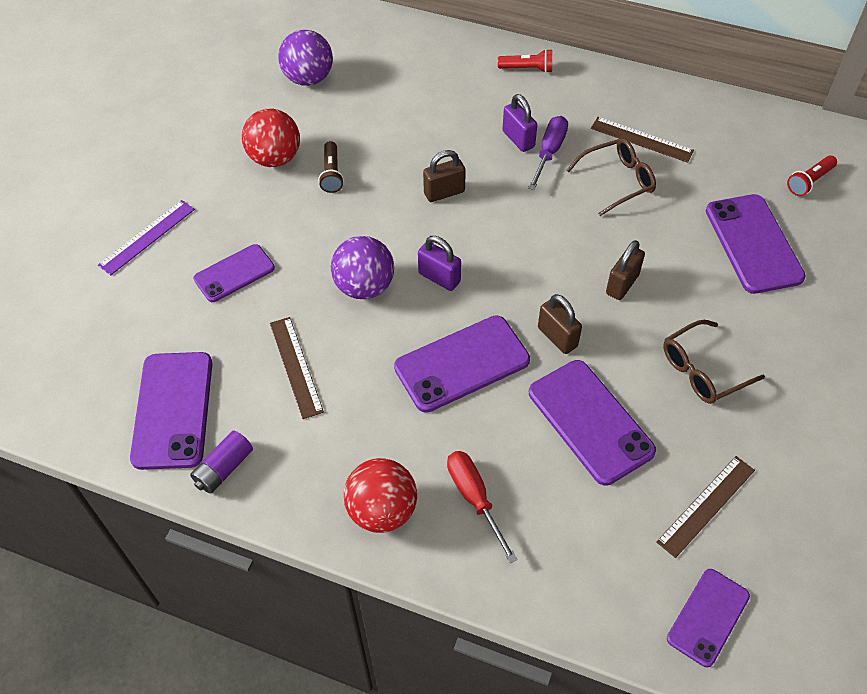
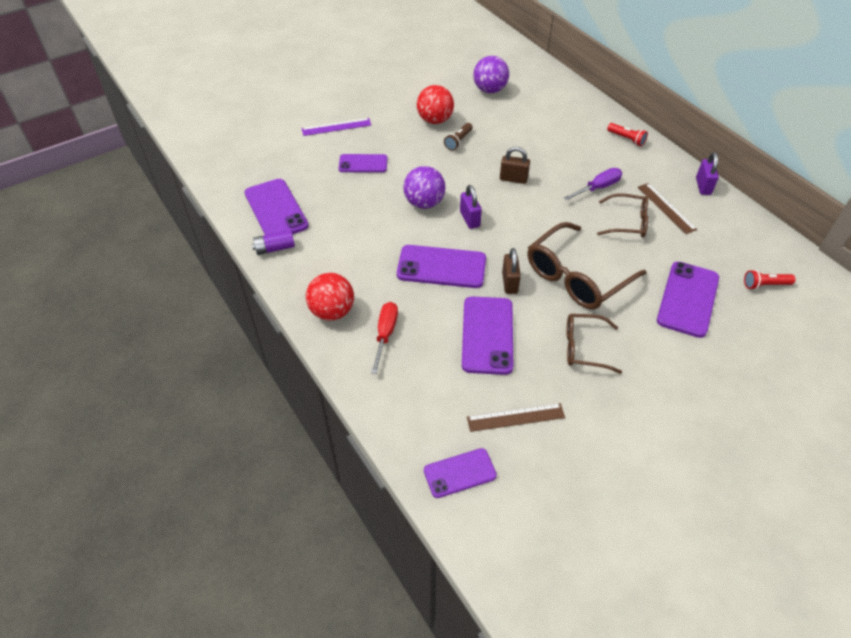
camera: 35 degrees right, 5 degrees down
purple phone [130,352,213,470] -> purple phone turned 60 degrees counterclockwise [245,179,308,235]
brown ruler [270,317,324,419] -> none
purple padlock [502,94,537,152] -> purple padlock moved to [696,152,719,195]
brown padlock [606,240,645,300] -> brown glasses [528,222,647,309]

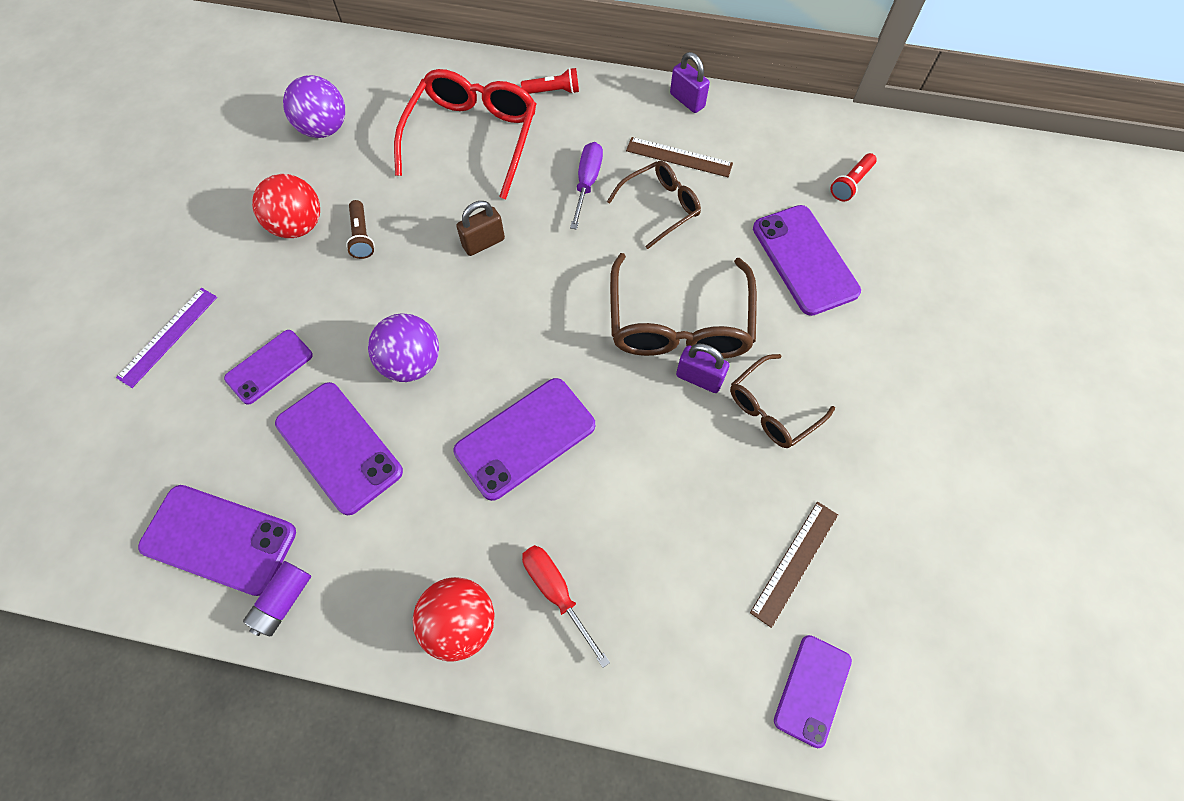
camera: 45 degrees left, 15 degrees up
purple padlock [460,185,482,229] -> purple padlock moved to [676,343,729,393]
purple phone [462,296,513,375] -> purple phone moved to [275,382,403,515]
brown padlock [502,248,521,294] -> none
none -> red glasses [394,69,536,199]

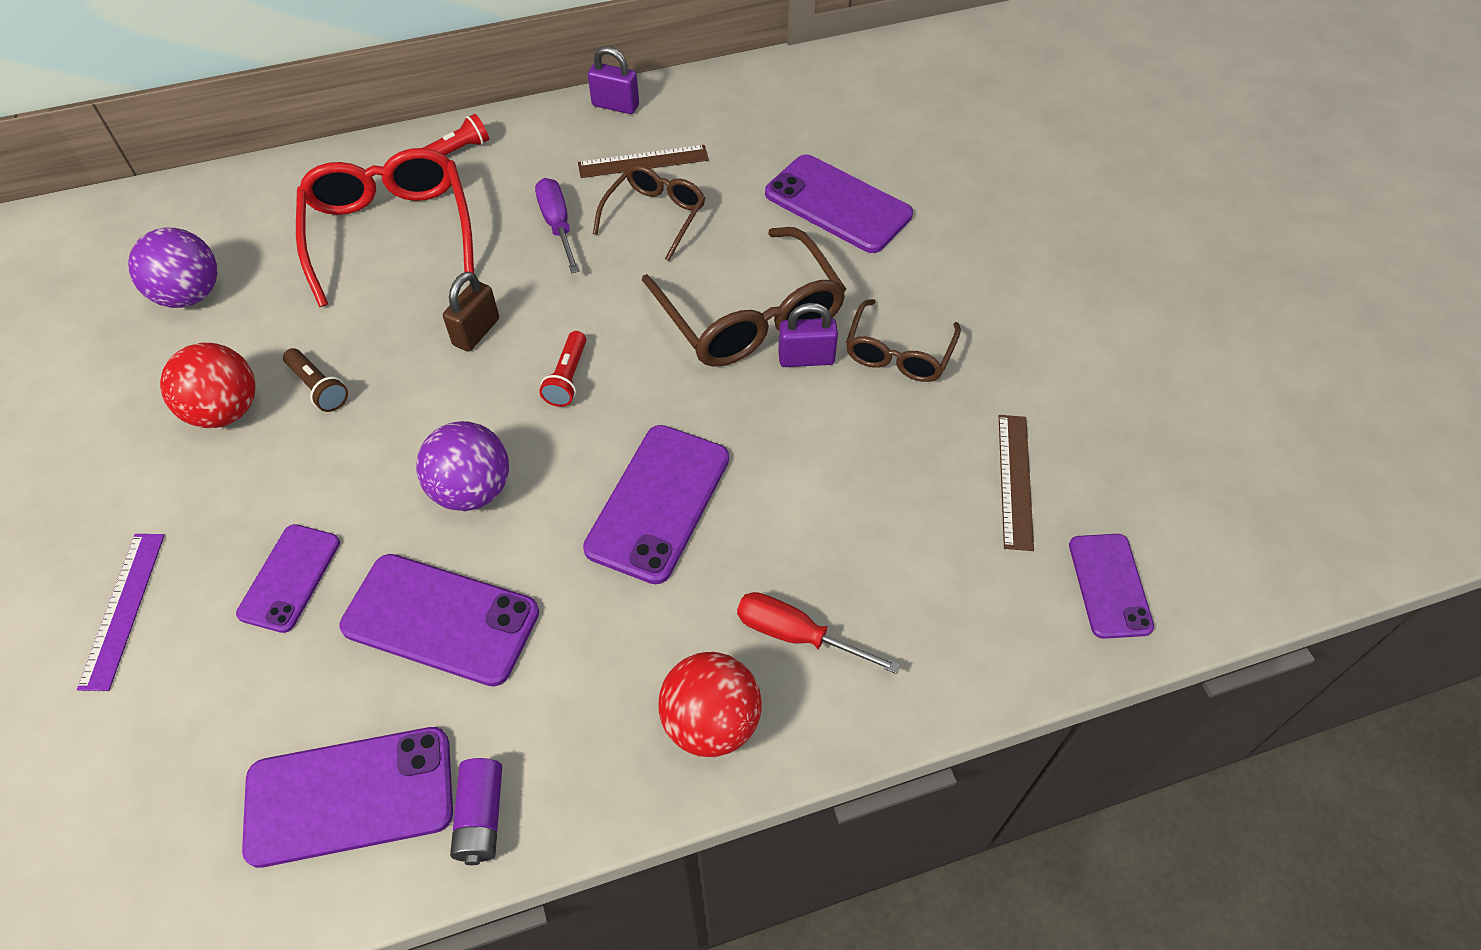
camera: 30 degrees left, 10 degrees down
red flashlight [831,153,877,202] -> red flashlight moved to [539,331,586,407]

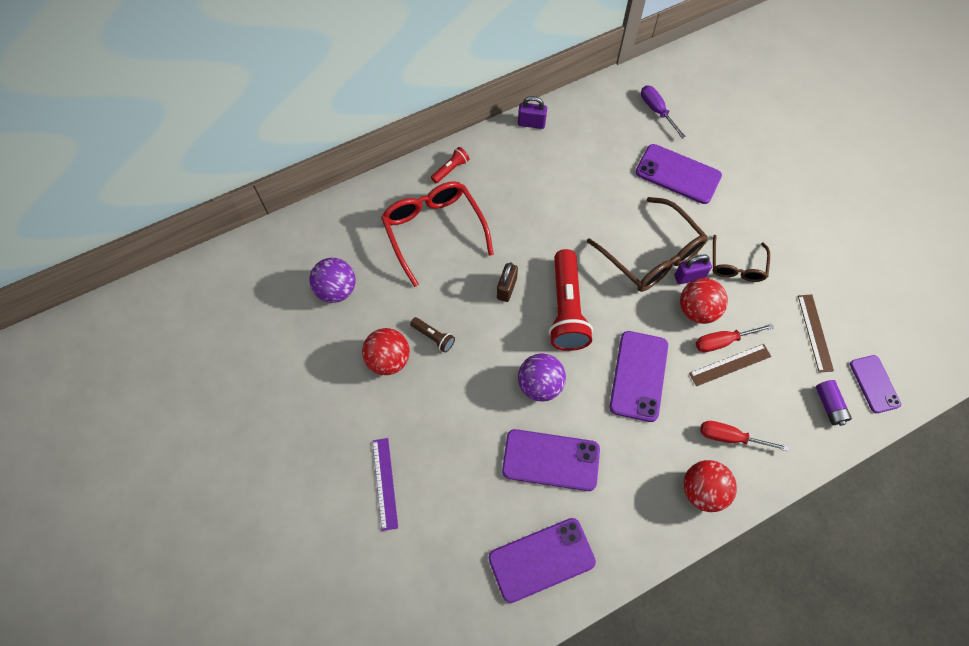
camera: 10 degrees left, 10 degrees up
purple phone [236,524,340,633] -> none
purple battery [450,758,502,865] -> purple battery moved to [816,380,852,426]
purple screwdriver [535,178,580,273] -> purple screwdriver moved to [641,86,686,139]
red flashlight [539,331,586,407] -> red flashlight [548,249,593,351], size x2.19
brown ruler [578,145,709,178] -> brown ruler moved to [689,344,771,386]
brown glasses [593,165,705,261] -> none
none -> red ball [680,278,728,324]
none -> red screwdriver [696,324,774,352]

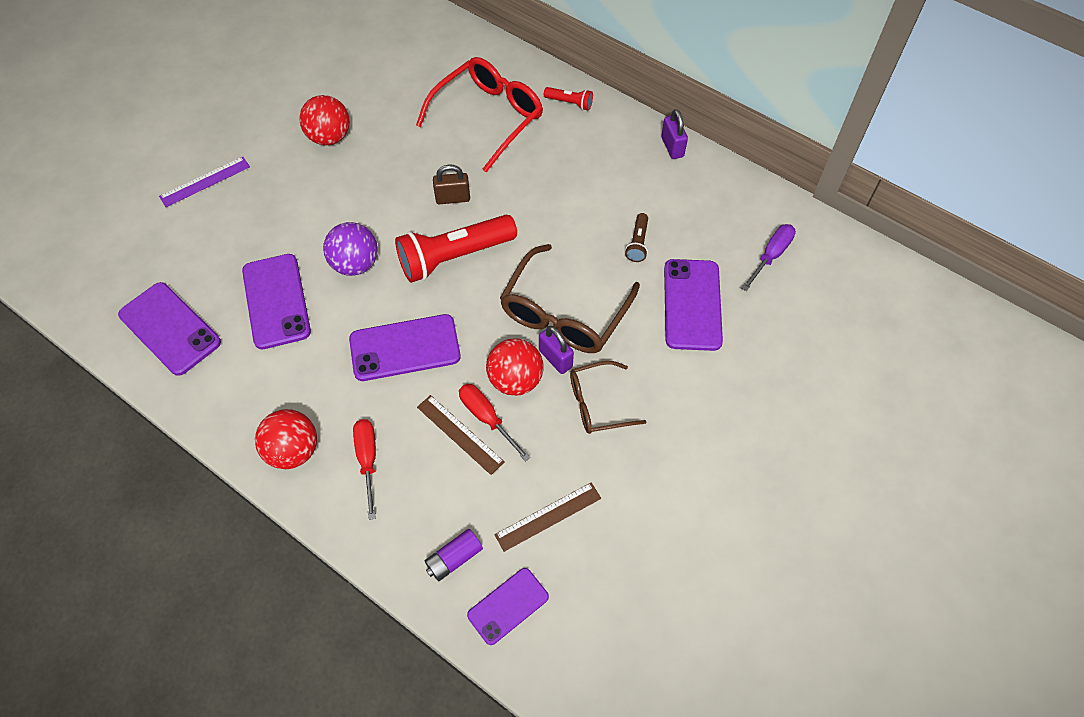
camera: 65 degrees right, 5 degrees down
purple ball [309,258,356,303] -> none
brown flashlight [410,317,455,353] -> brown flashlight moved to [625,213,648,262]

